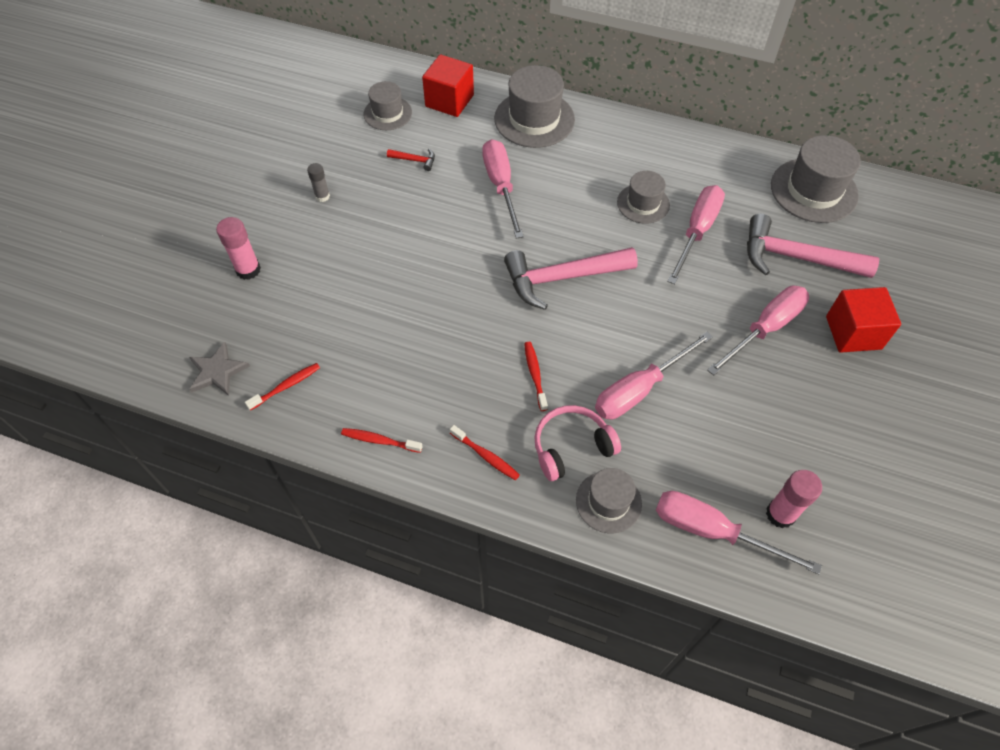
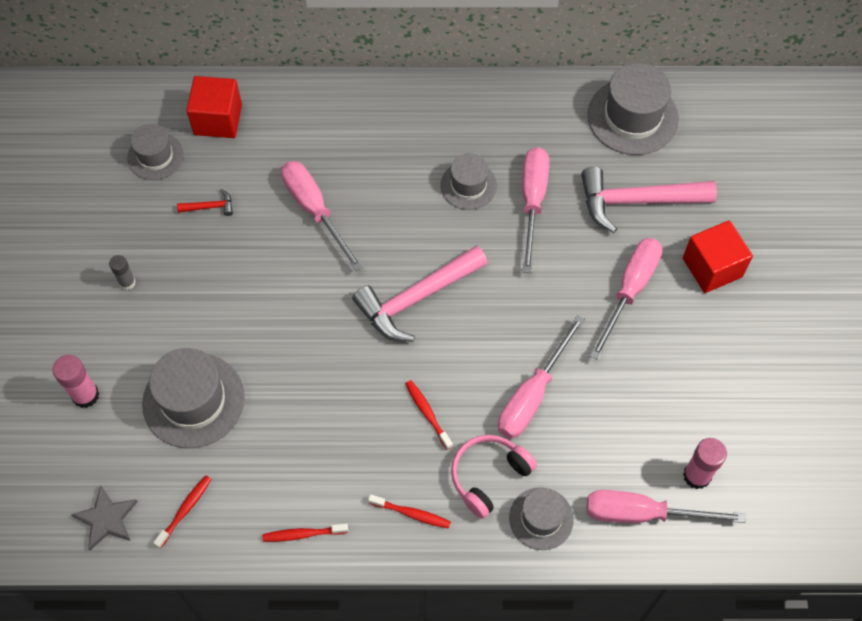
camera: 20 degrees left, 5 degrees up
grey hat [494,65,575,148] -> grey hat moved to [142,348,245,448]

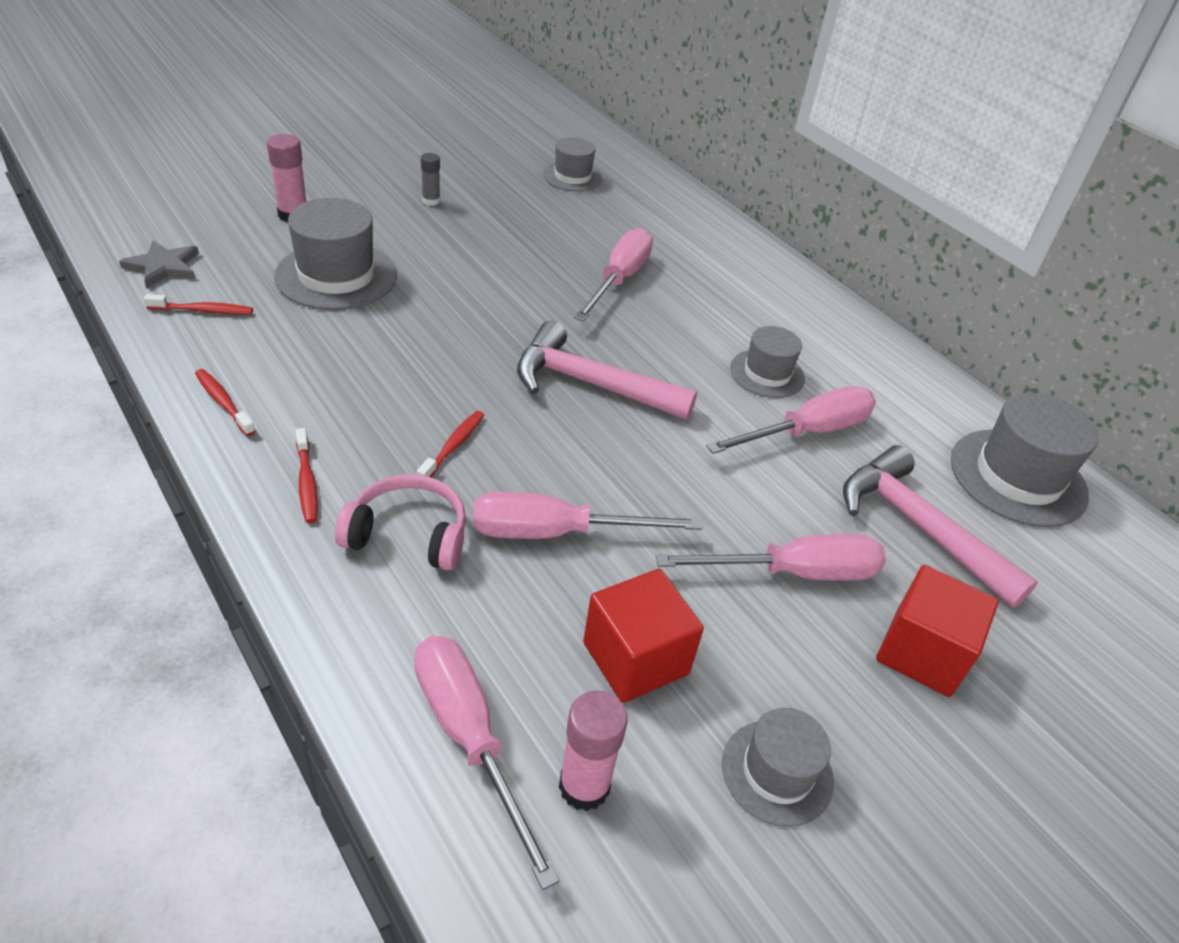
camera: 50 degrees right, 20 degrees down
red hammer [177,189,233,216] -> none
red cube [186,76,242,138] -> red cube moved to [583,569,704,703]
grey hat [509,487,574,550] -> grey hat moved to [722,708,834,827]

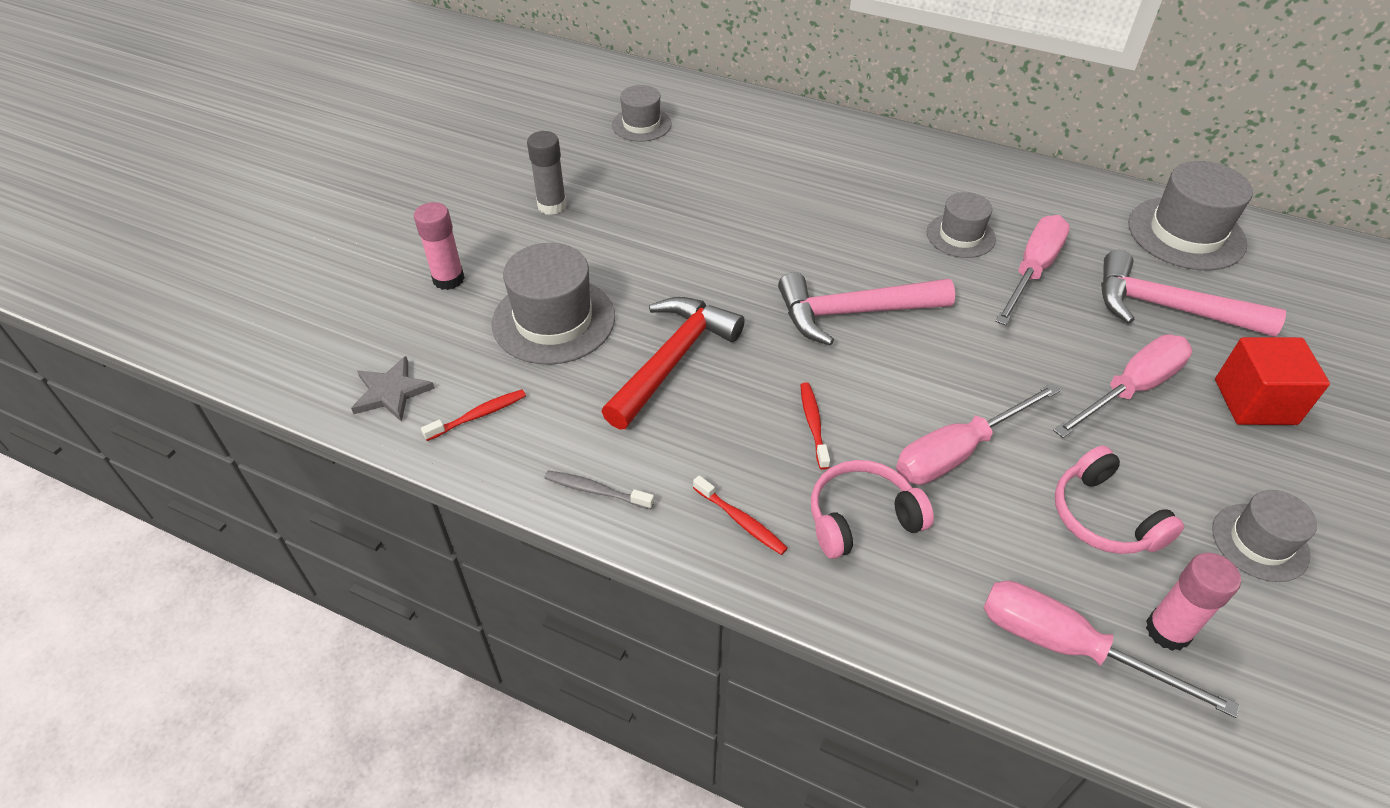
camera: 25 degrees left, 5 degrees up
red toothbrush [195,369,255,436] -> grey toothbrush [544,470,654,510]
grey glue stick [421,153,440,206] -> grey glue stick [527,131,567,215], size x1.58
pink screwdriver [574,228,653,321] -> none
red cube [583,569,704,703] -> pink headphones [1055,446,1184,554]
none -> red hammer [601,297,745,430]

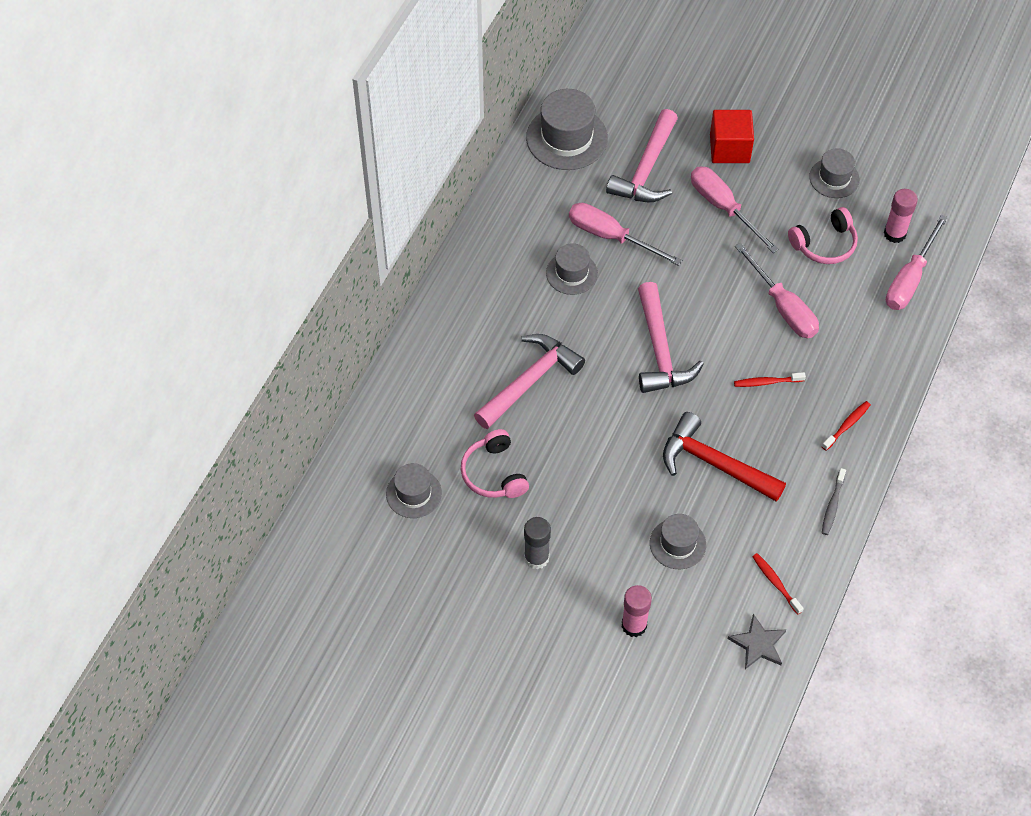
camera: 90 degrees left, 10 degrees up
grey hat [492,243,615,365] -> grey hat [650,514,706,569], size x0.61
pink headphones [811,460,934,559] -> pink headphones moved to [461,429,529,498]
none -> pink hammer [474,334,585,429]

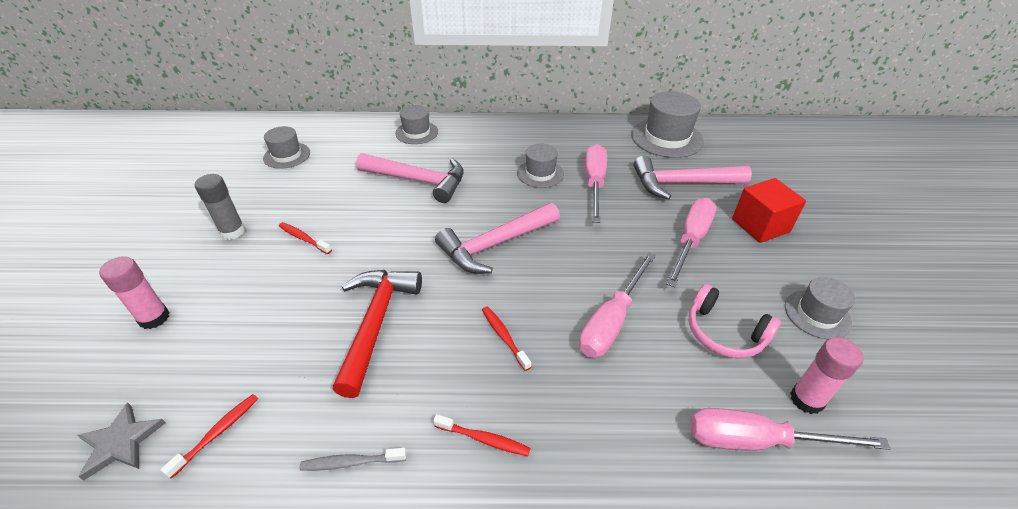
camera: 65 degrees right, 15 degrees down
pink headphones [461,429,529,498] -> none
grey hat [650,514,706,569] -> grey hat moved to [395,105,438,144]
none -> red toothbrush [279,222,332,254]

